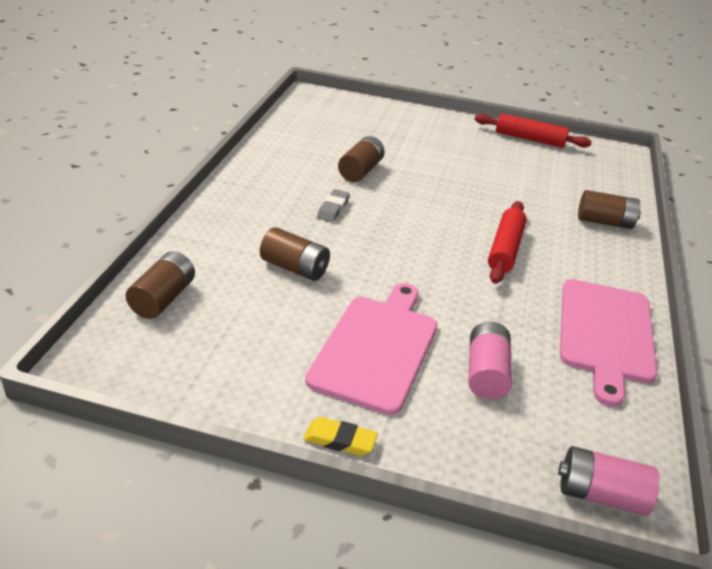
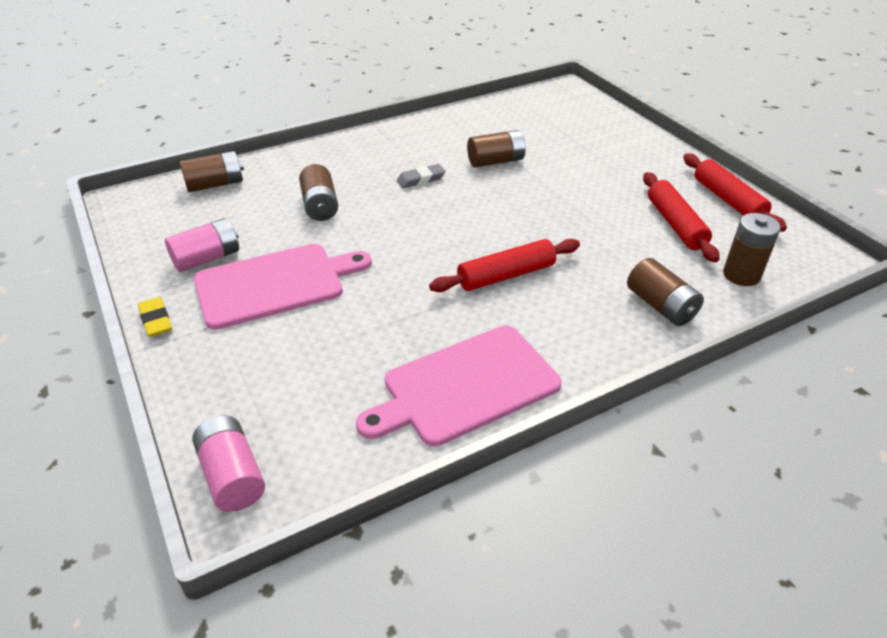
camera: 50 degrees right, 5 degrees up
pink battery [468,322,512,399] -> pink battery moved to [165,218,239,272]
none -> red rolling pin [643,172,720,262]
none -> brown battery [723,213,781,286]

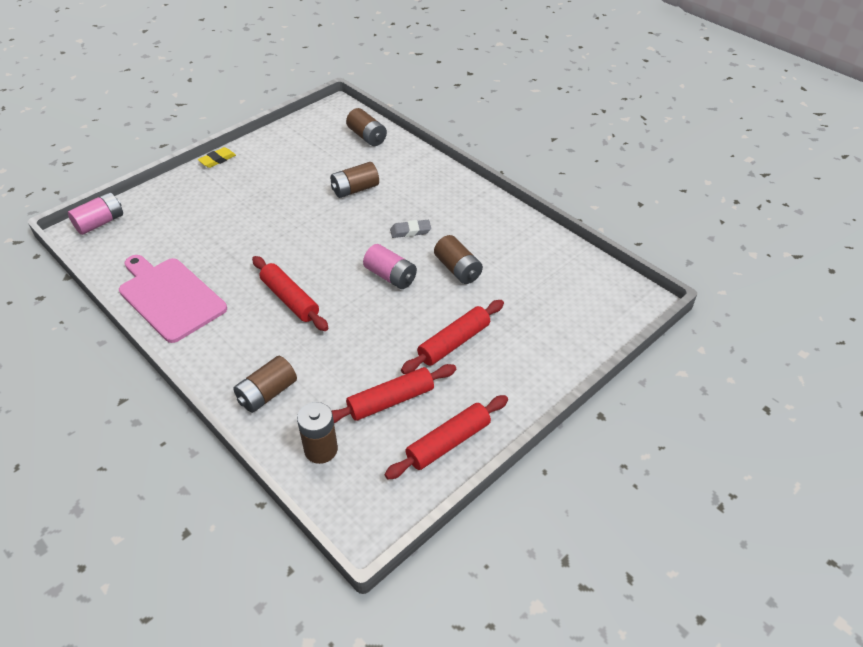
camera: 75 degrees right, 5 degrees up
pink battery [165,218,239,272] -> pink battery moved to [363,244,417,289]
pink cutting board [194,244,372,330] -> none
grey eraser [397,164,445,188] -> grey eraser turned 60 degrees counterclockwise [390,220,431,238]
none -> red rolling pin [401,300,504,374]

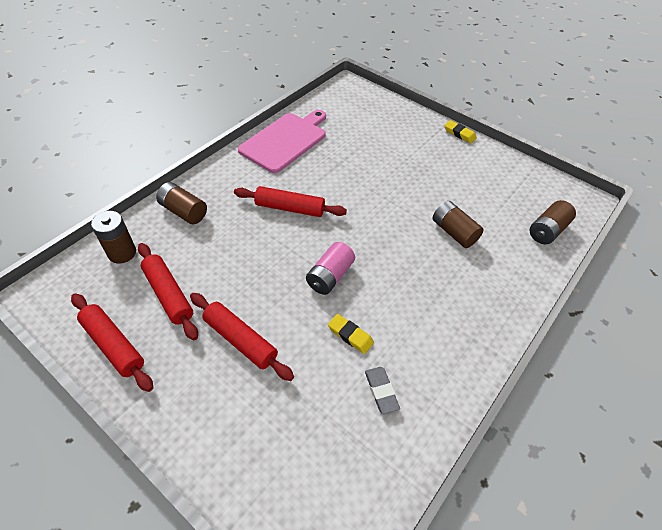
camera: 80 degrees right, 5 degrees up
pink battery [68,192,123,235] -> none
red rolling pin [252,256,328,331] -> red rolling pin turned 60 degrees clockwise [234,186,347,217]
grey eraser [390,220,431,238] -> grey eraser moved to [365,367,400,414]
brown battery [434,235,483,284] -> yellow eraser [328,314,374,354]

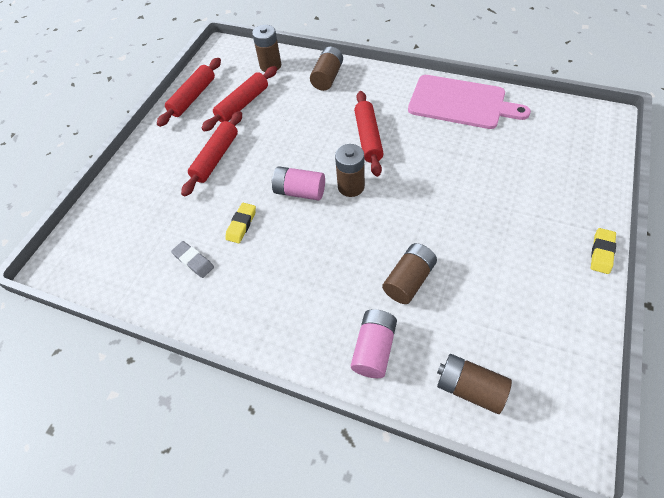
camera: 80 degrees right, 5 degrees up
grey eraser [365,367,400,414] -> grey eraser turned 75 degrees clockwise [171,241,214,278]
none -> brown battery [335,144,365,197]
none -> pink battery [351,309,397,378]

